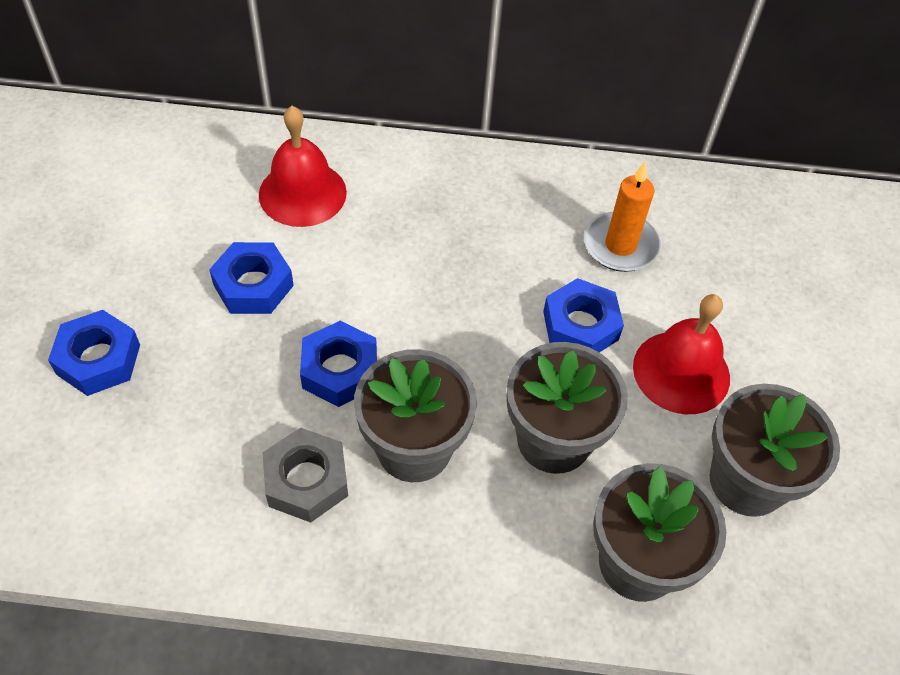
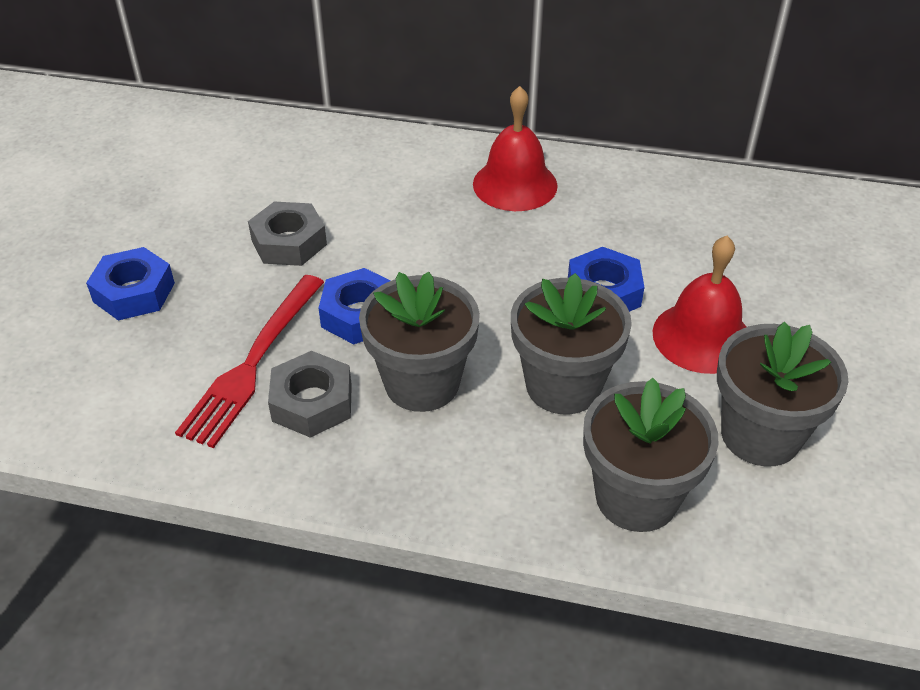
camera: 10 degrees right, 10 degrees down
blue nut [209,242,294,314] -> grey nut [248,202,327,266]
red bell [259,106,347,227] -> red bell moved to [473,86,558,211]
orange candle [584,161,661,272] -> none
none -> red fork [175,275,324,448]

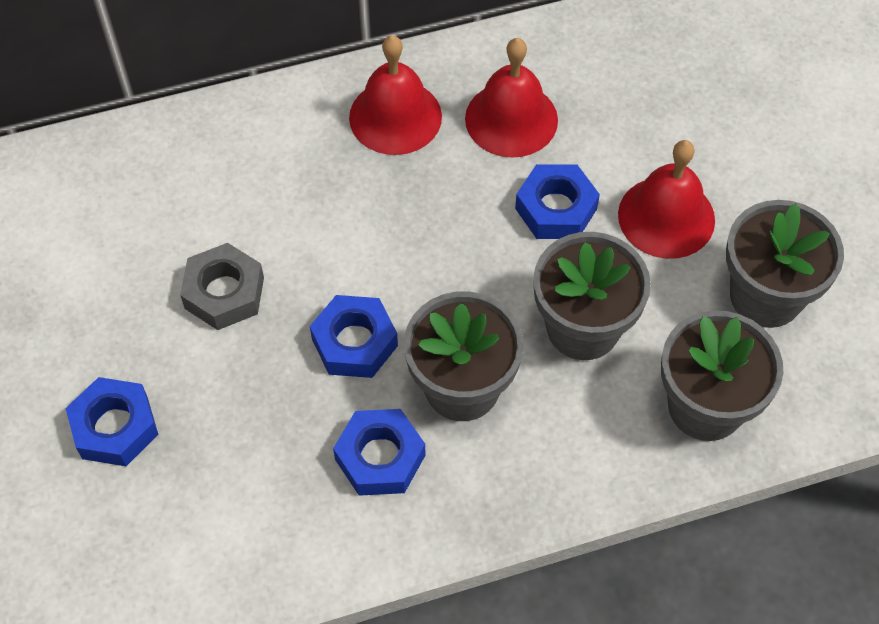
camera: 30 degrees left, 15 degrees up
red fork [175,275,324,448] -> none
grey nut [268,351,352,438] -> blue nut [333,409,425,496]
none -> red bell [465,38,558,158]

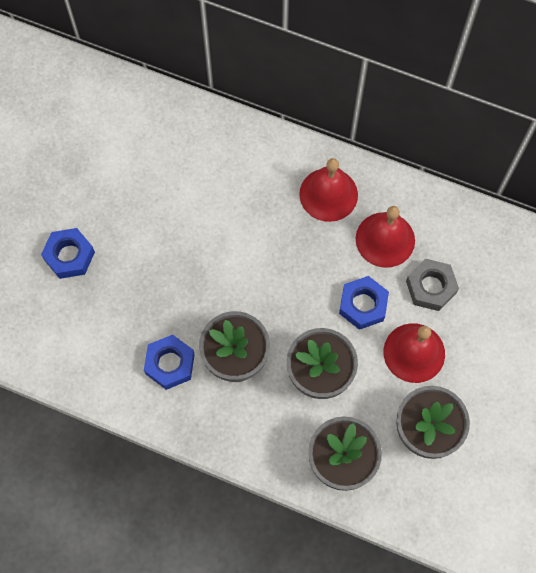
camera: 40 degrees right, 10 degrees up
grey nut [180,243,264,330] -> grey nut moved to [406,259,459,311]
blue nut [310,295,398,378] -> none

